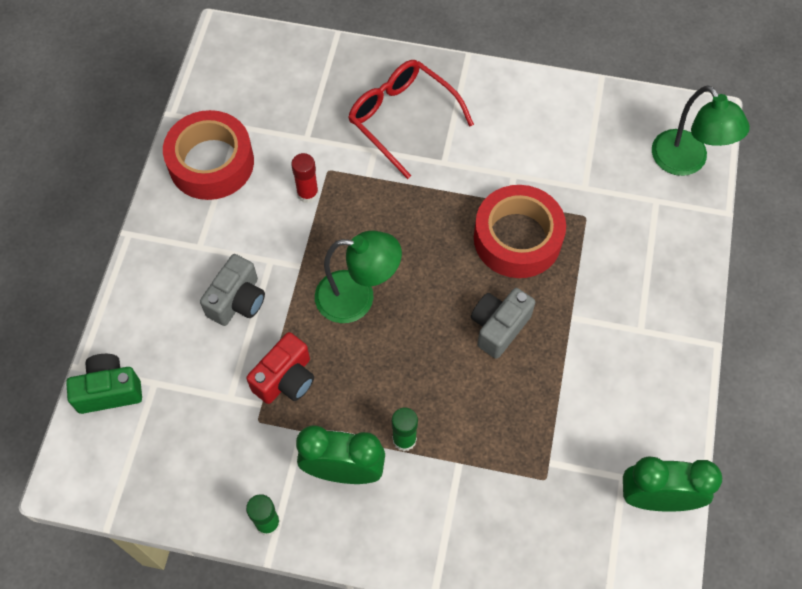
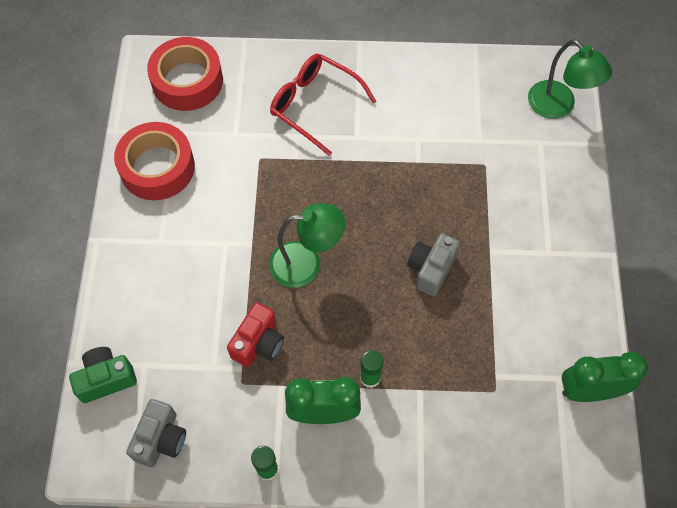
camera: 10 degrees left, 0 degrees up
grey camera [200,254,265,326] -> grey camera moved to [126,399,186,467]
red glue stick [291,153,319,203] -> none
red tape [474,185,566,278] -> red tape moved to [147,37,223,111]

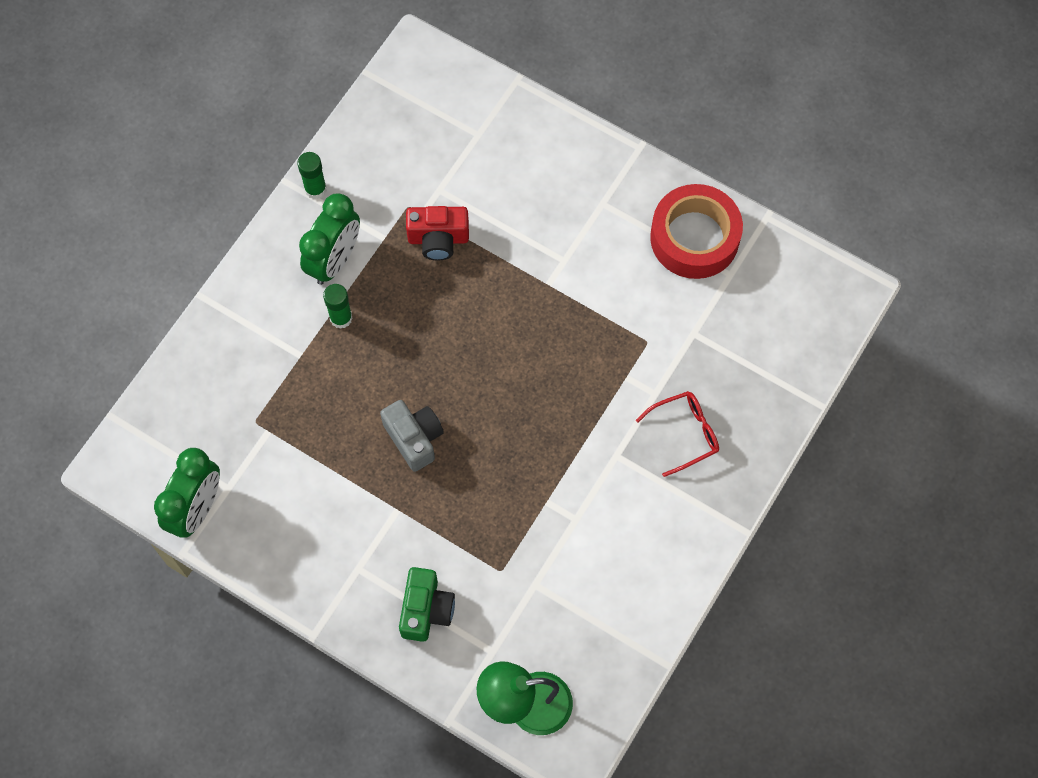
camera: 120 degrees right, 5 degrees up
green camera [69,347,137,403] -> green camera moved to [399,567,455,642]
grey camera [126,399,186,467] -> none
red tape [147,37,223,111] -> none
red camera [227,302,284,367] -> red camera turned 60 degrees counterclockwise [406,206,469,260]
green lamp [269,203,345,288] -> none
red glasses [270,54,377,156] -> red glasses [636,391,719,477], size x0.64

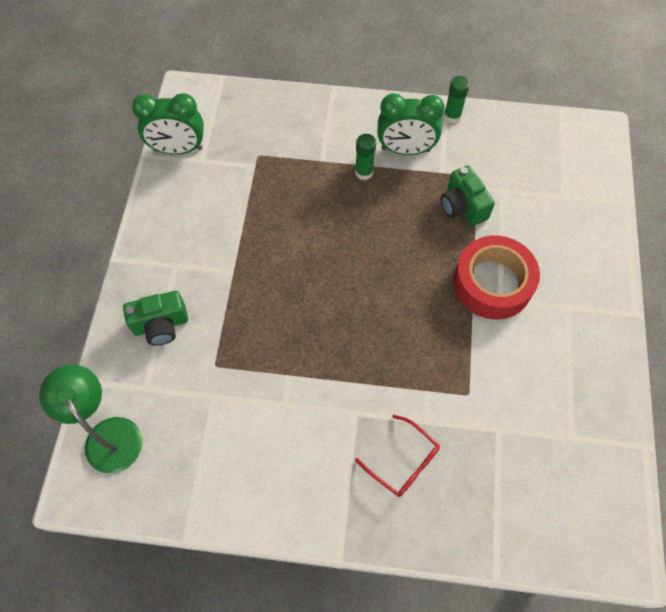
camera: 65 degrees right, 5 degrees down
grey camera [380,400,444,472] -> none
red camera [406,206,469,260] -> green camera [441,165,495,226]
red tape [650,184,743,279] -> red tape moved to [453,236,540,319]

